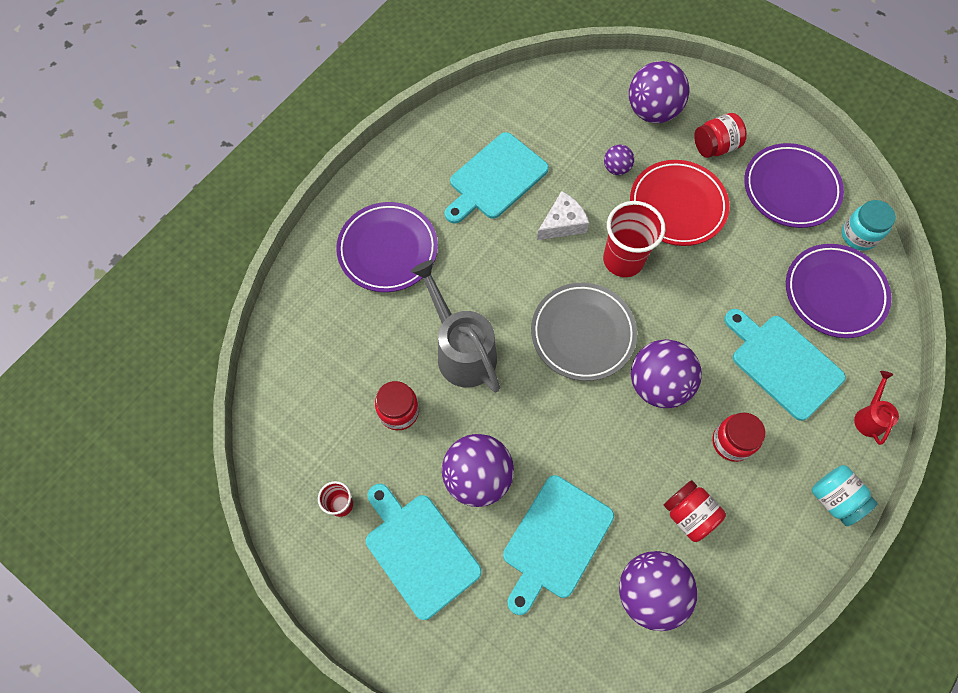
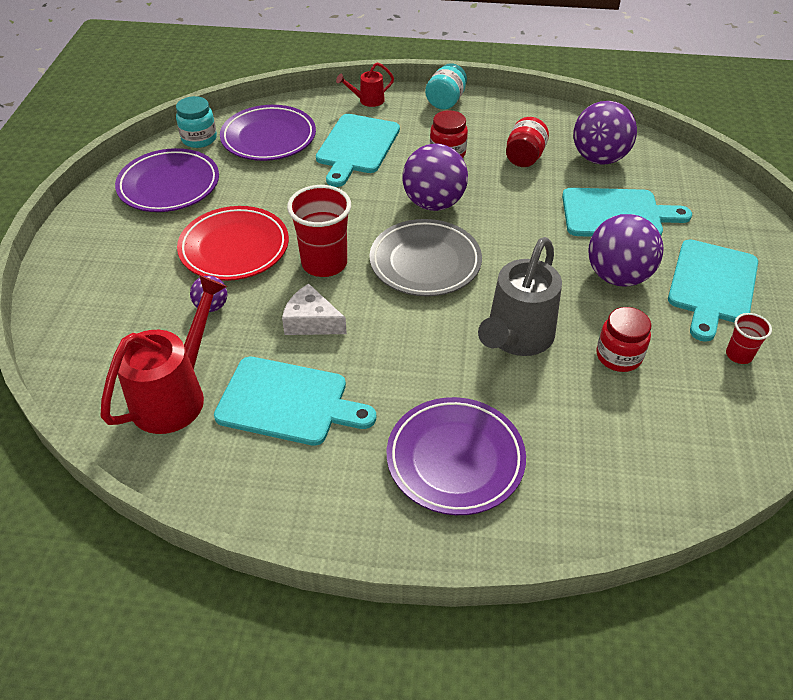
camera: 120 degrees left, 20 degrees down
purple ball [629,61,689,123] -> none
red jar [694,113,747,158] -> none
none -> red watering can [101,275,227,434]

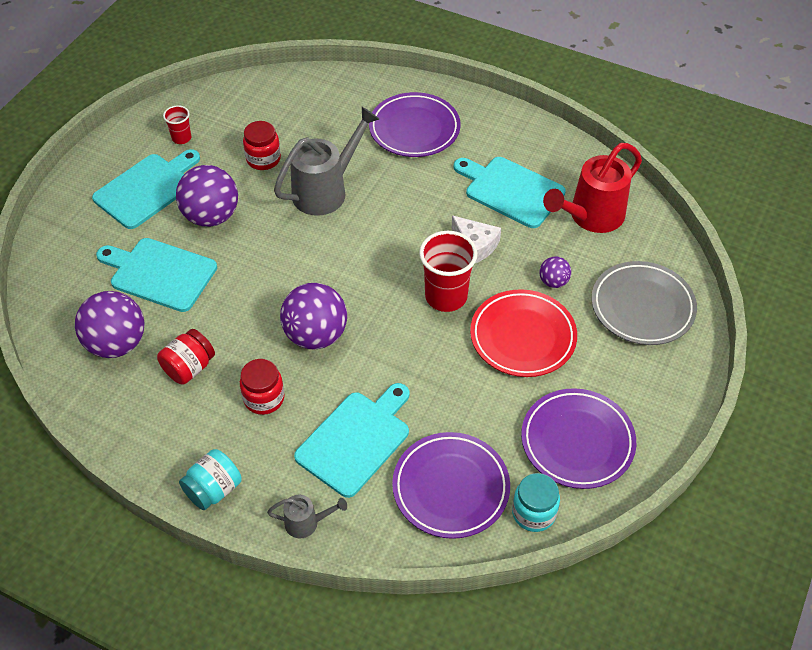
camera: 160 degrees left, 5 degrees up
red watering can [336,62,394,107] -> grey watering can [267,495,347,538]
grey plate [369,219,482,296] -> grey plate moved to [591,261,697,345]

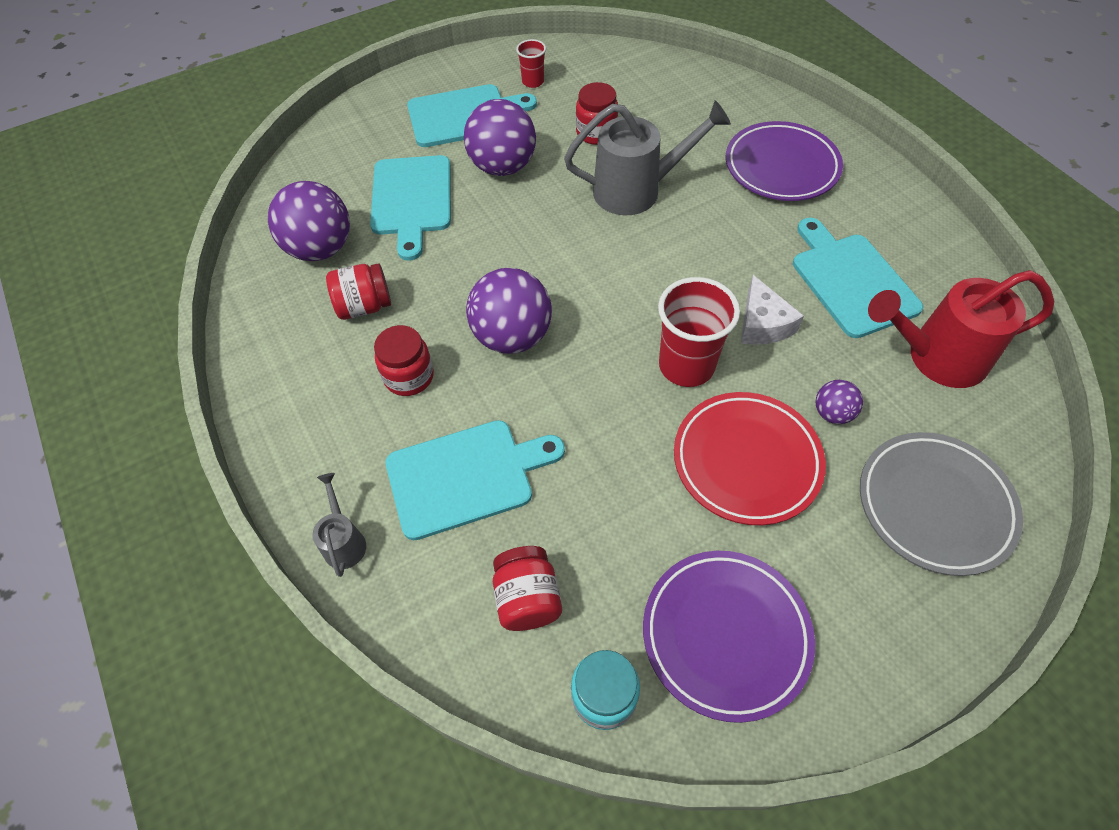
camera: 35 degrees right, 5 degrees up
turquoise cutting board [96,238,217,312] -> turquoise cutting board turned 150 degrees counterclockwise [370,155,451,261]
turquoise jar [179,449,242,510] -> none
grey watering can [267,495,347,538] -> grey watering can turned 135 degrees counterclockwise [312,473,366,577]
purple plate [392,432,510,539] -> red jar [493,546,562,631]

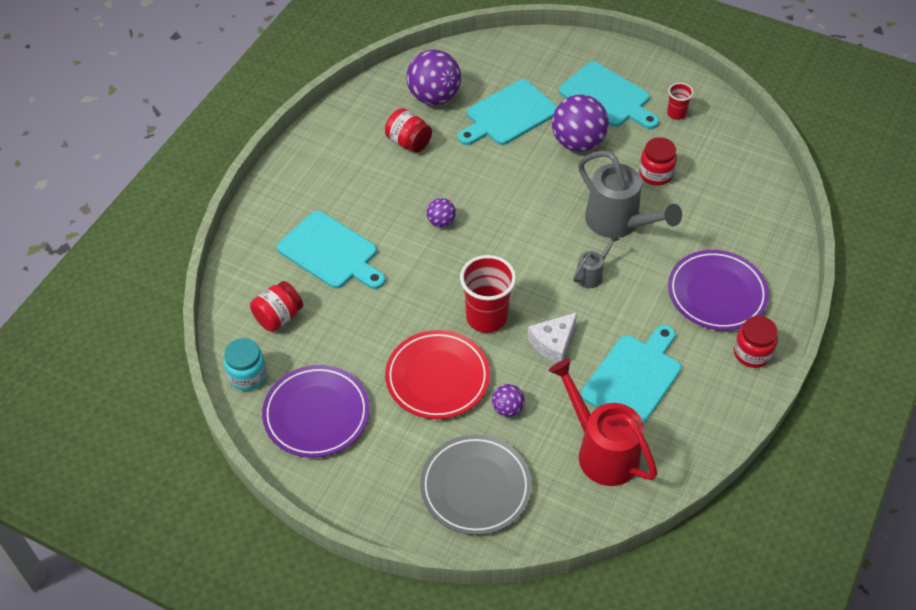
camera: 55 degrees right, 5 degrees down
grey watering can [312,473,366,577] -> grey watering can moved to [573,234,620,289]
red jar [374,325,434,396] -> red jar moved to [734,316,778,368]
purple ball [466,268,552,354] -> purple ball [427,198,456,228], size x0.50

